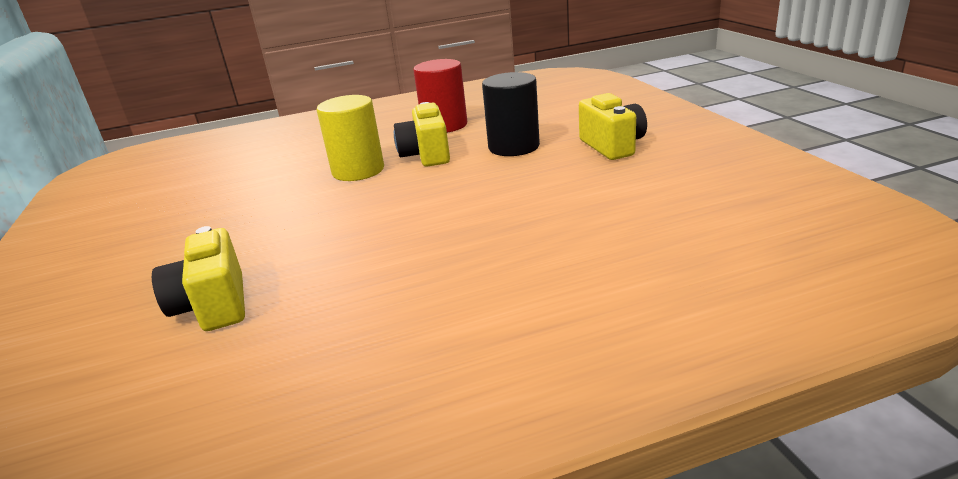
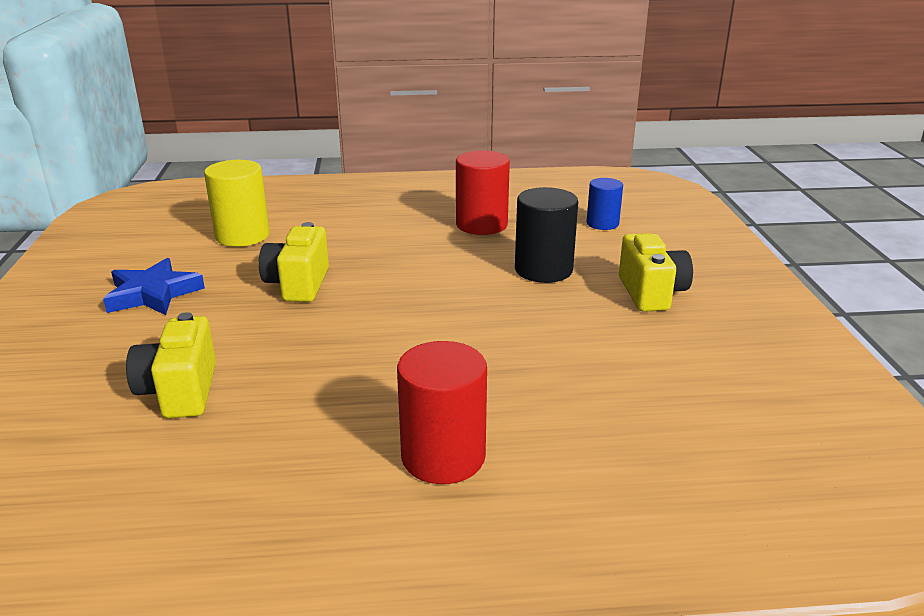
camera: 10 degrees right, 0 degrees up
yellow cylinder [317,95,384,181] -> yellow cylinder moved to [204,160,270,247]
yellow camera [394,102,450,167] -> yellow camera moved to [259,222,329,302]
none -> blue star [103,258,205,315]
none -> red cylinder [397,341,487,484]
none -> blue cylinder [587,178,623,230]

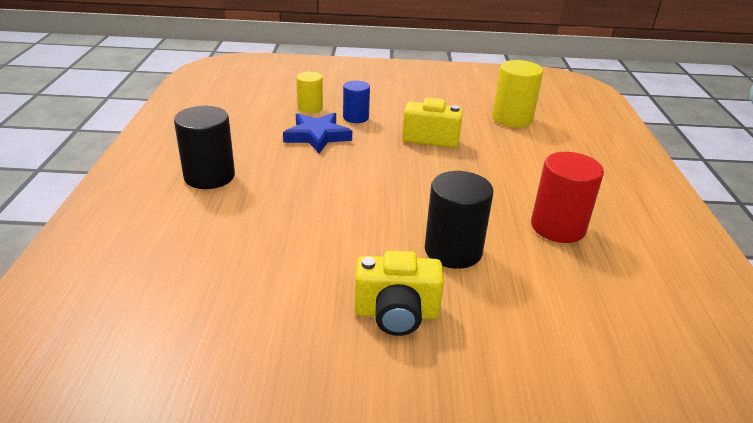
camera: 95 degrees right, 5 degrees up
blue star [103,258,205,315] -> blue star moved to [283,113,352,154]
yellow camera [126,312,216,418] -> yellow cylinder [296,72,323,113]
red cylinder [397,341,487,484] -> black cylinder [174,106,235,189]
blue cylinder [587,178,623,230] -> blue cylinder moved to [343,81,370,123]

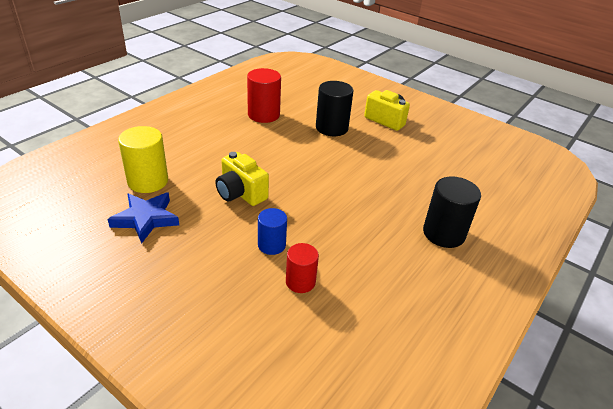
camera: 145 degrees left, 5 degrees up
blue star [283,113,352,154] -> blue star moved to [108,193,179,243]
yellow cylinder [296,72,323,113] -> red cylinder [286,243,319,293]

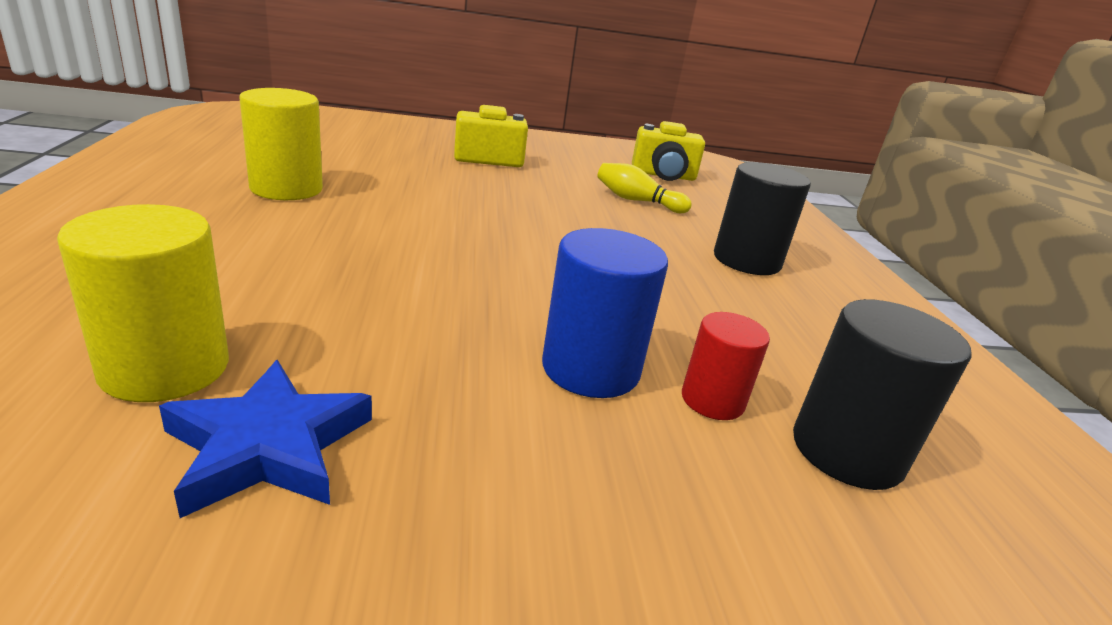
camera: 45 degrees left, 10 degrees down
yellow camera [215,152,269,206] -> yellow camera moved to [632,121,705,181]
red cylinder [247,68,281,123] -> yellow cylinder [239,88,323,200]
blue cylinder [258,208,287,255] -> blue cylinder [542,228,668,398], size x1.60
black cylinder [316,81,354,136] -> black cylinder moved to [793,299,972,490]
none -> yellow bowling pin [597,163,692,213]

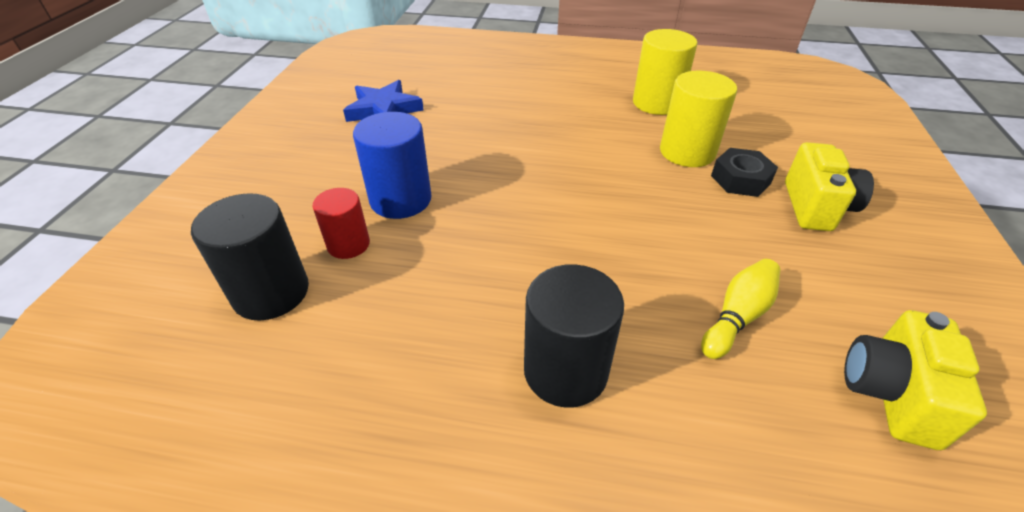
camera: 110 degrees right, 15 degrees up
yellow cylinder [57,204,229,402] -> yellow cylinder moved to [660,71,737,167]
none -> black nut [711,148,778,197]

